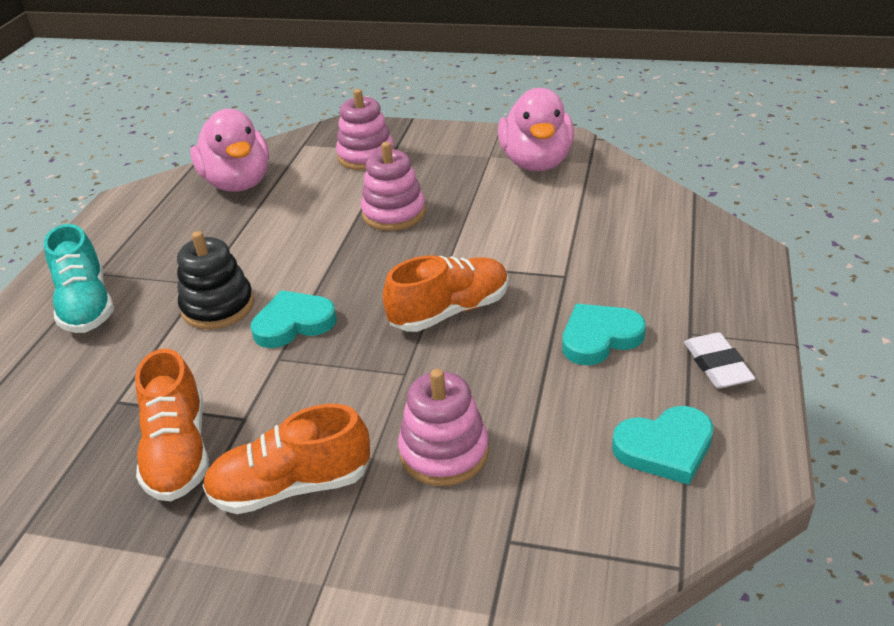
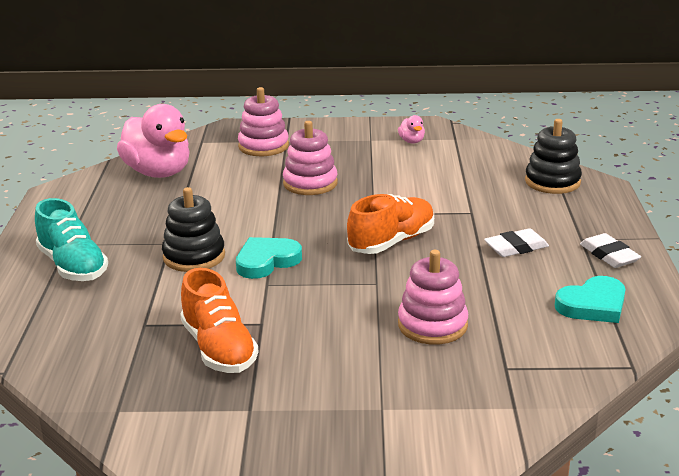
camera: 15 degrees left, 10 degrees down
orange shoe [202,404,370,514] -> none
pink duck [498,88,574,171] -> pink duck [398,115,425,144], size x0.42
turquoise heart [562,304,646,365] -> white eraser [484,228,549,257]
none -> black stacking toy [525,119,582,194]

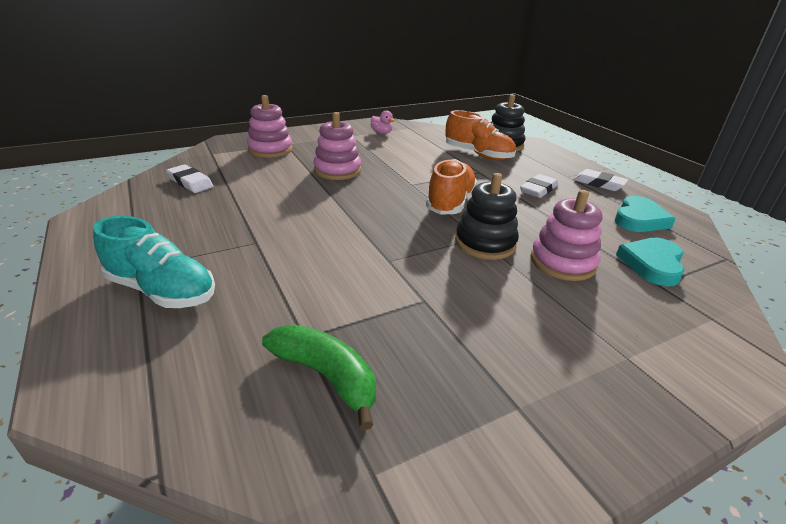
camera: 30 degrees left, 5 degrees up
pink duck [117,104,190,178] -> white eraser [166,164,213,193]
black stacking toy [162,187,225,272] -> black stacking toy moved to [455,173,519,260]
orange shoe [180,268,259,373] -> orange shoe moved to [445,110,516,160]
turquoise heart [236,237,302,279] -> turquoise heart moved to [616,238,685,286]
none -> green banana [262,324,376,430]

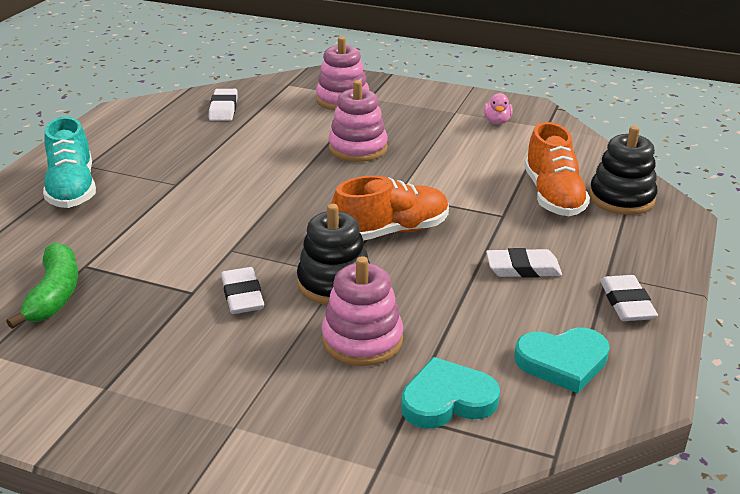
camera: 50 degrees right, 0 degrees up
none -> white eraser [221,267,264,314]

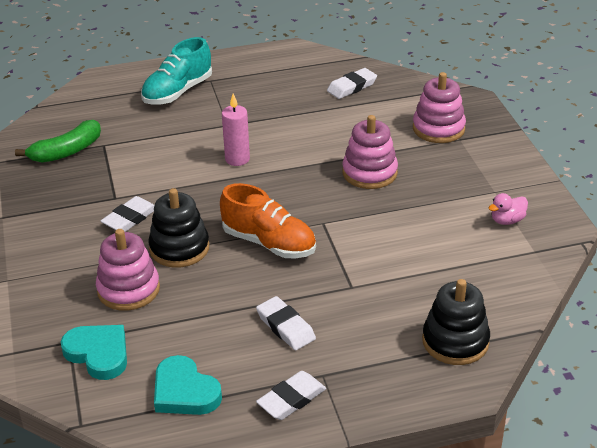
camera: 55 degrees right, 5 degrees up
orange shoe [524,122,590,216] -> none
none -> pink candle [222,93,250,166]

